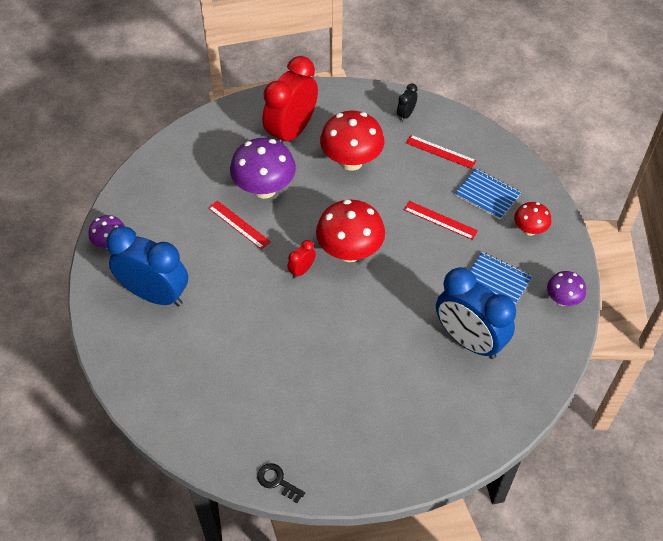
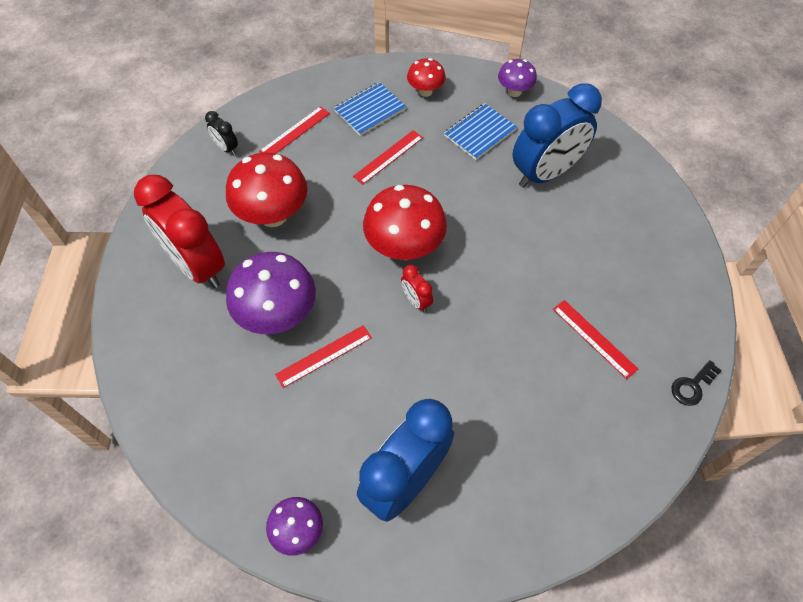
camera: 75 degrees left, 5 degrees up
none -> red ruler [553,300,638,379]

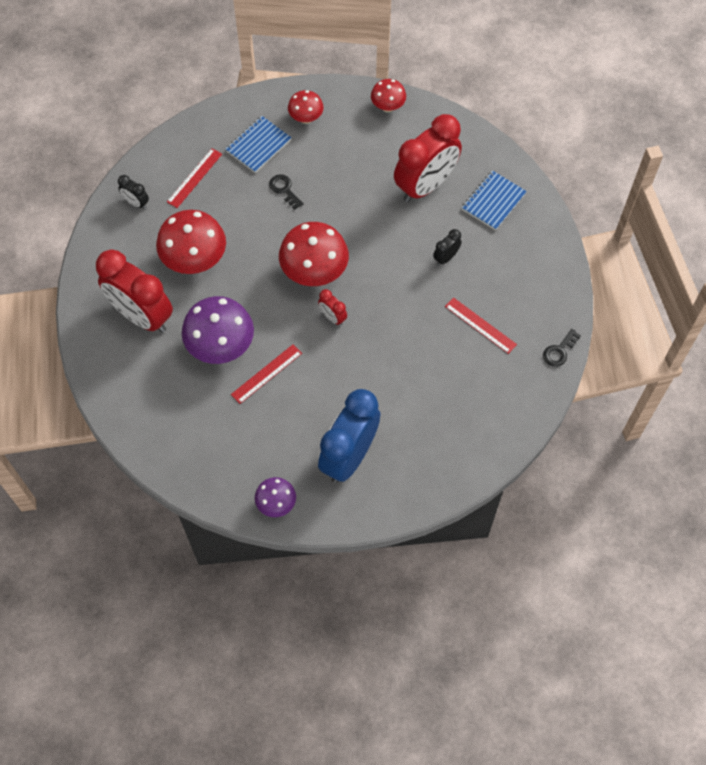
camera: 10 degrees left, 5 degrees up
red ruler [353,130,423,184] -> black key [269,174,304,210]
blue notebook [444,103,517,160] -> blue notebook moved to [462,170,527,230]
purple mushroom [498,59,537,97] -> red mushroom [371,79,406,112]
blue clock [512,83,602,188] -> red clock [394,114,462,202]
none -> black clock [433,229,462,266]

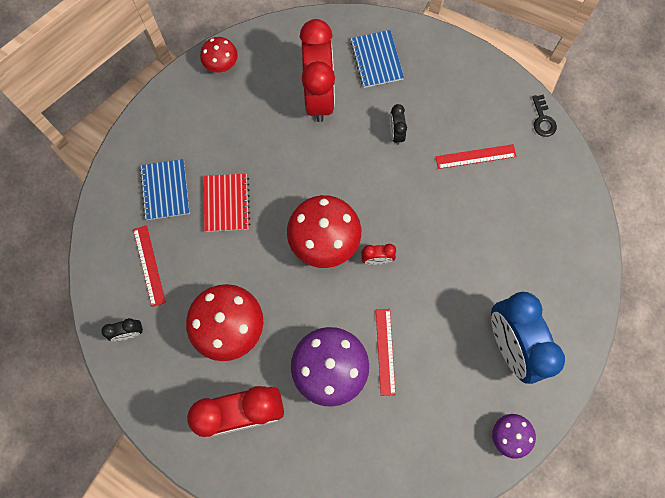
camera: 50 degrees left, 10 degrees up
black key [269,174,304,210] -> red notebook [204,174,250,232]
red mushroom [288,90,323,124] -> none

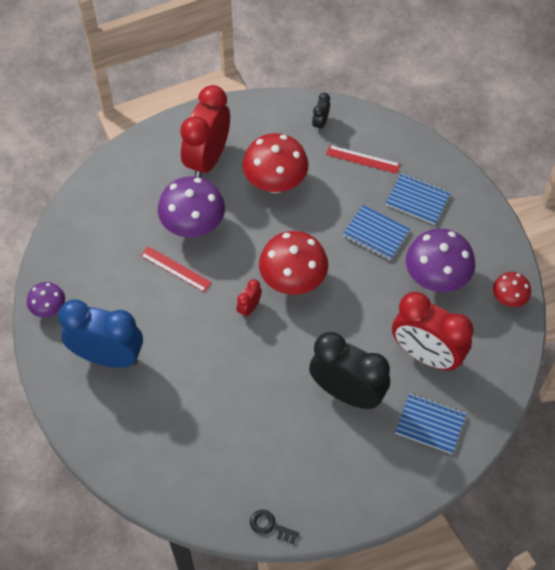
camera: 125 degrees right, 15 degrees down
red notebook [204,174,250,232] -> blue notebook [343,205,410,260]
black clock [390,104,407,145] -> black clock [309,332,390,409], size x2.36
red ruler [435,144,516,169] -> none
none -> purple mushroom [406,229,475,292]

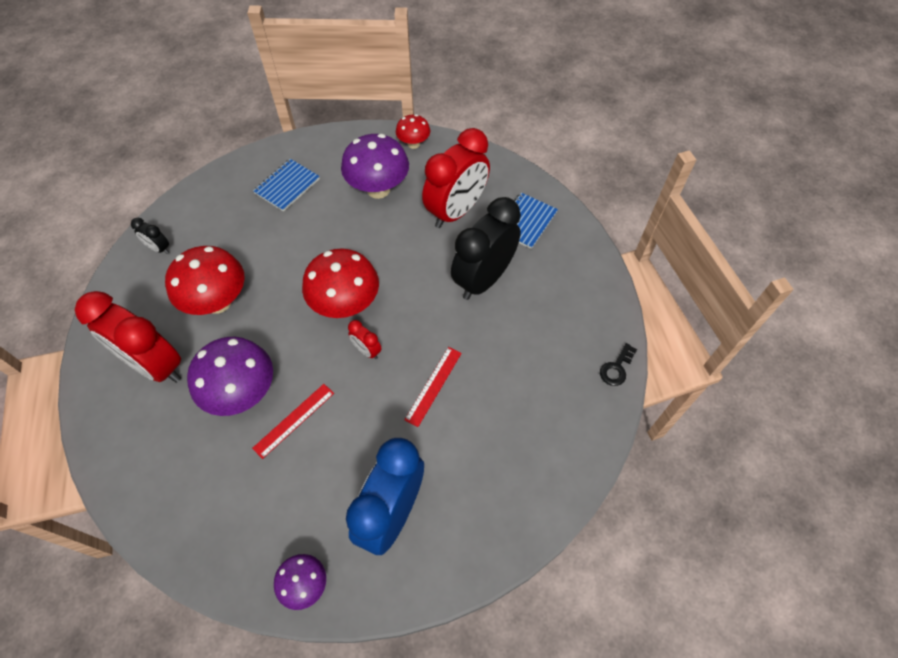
camera: 80 degrees left, 0 degrees up
red ruler [326,145,400,174] -> red ruler moved to [405,347,462,427]
blue notebook [343,205,410,260] -> none

